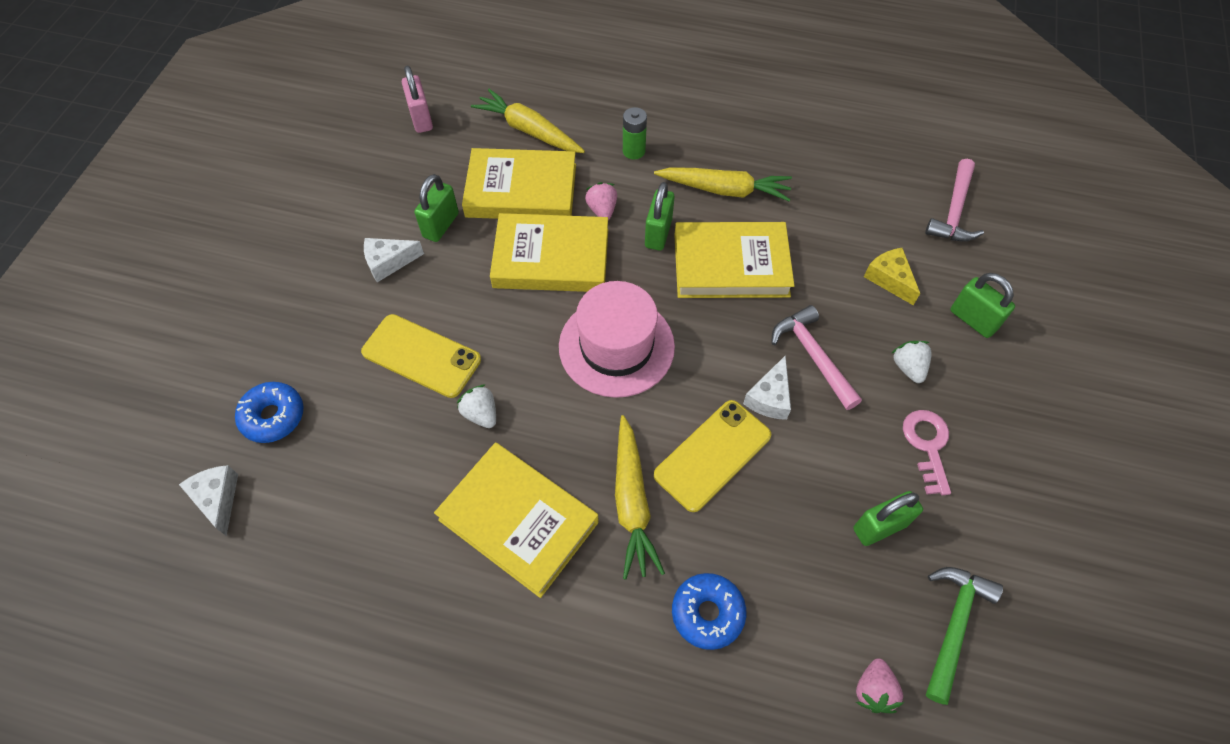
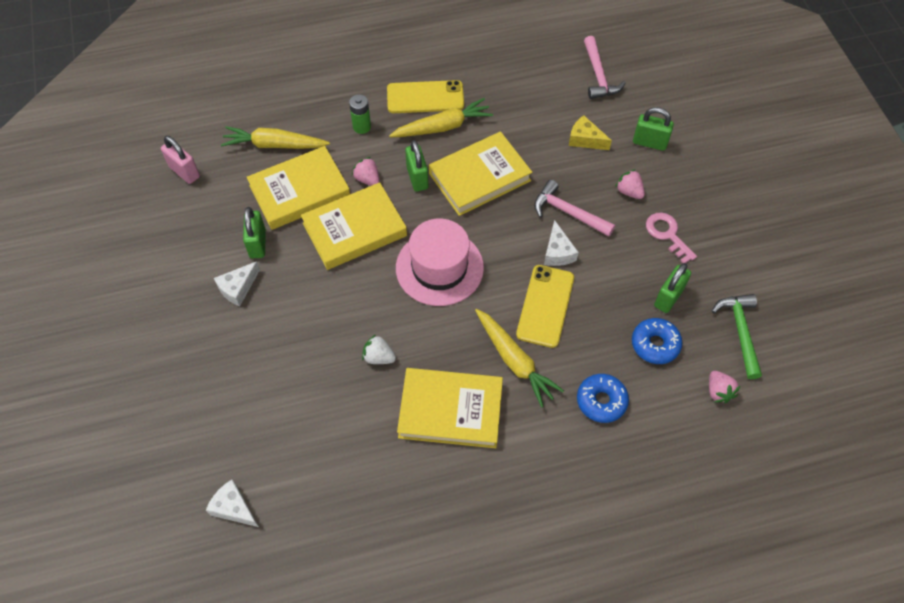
camera: 30 degrees left, 0 degrees up
blue donut [235,382,304,443] -> blue donut moved to [632,318,682,364]
yellow phone [361,314,481,398] -> yellow phone moved to [387,80,464,113]
white strawberry [892,341,932,383] -> pink strawberry [615,169,645,199]

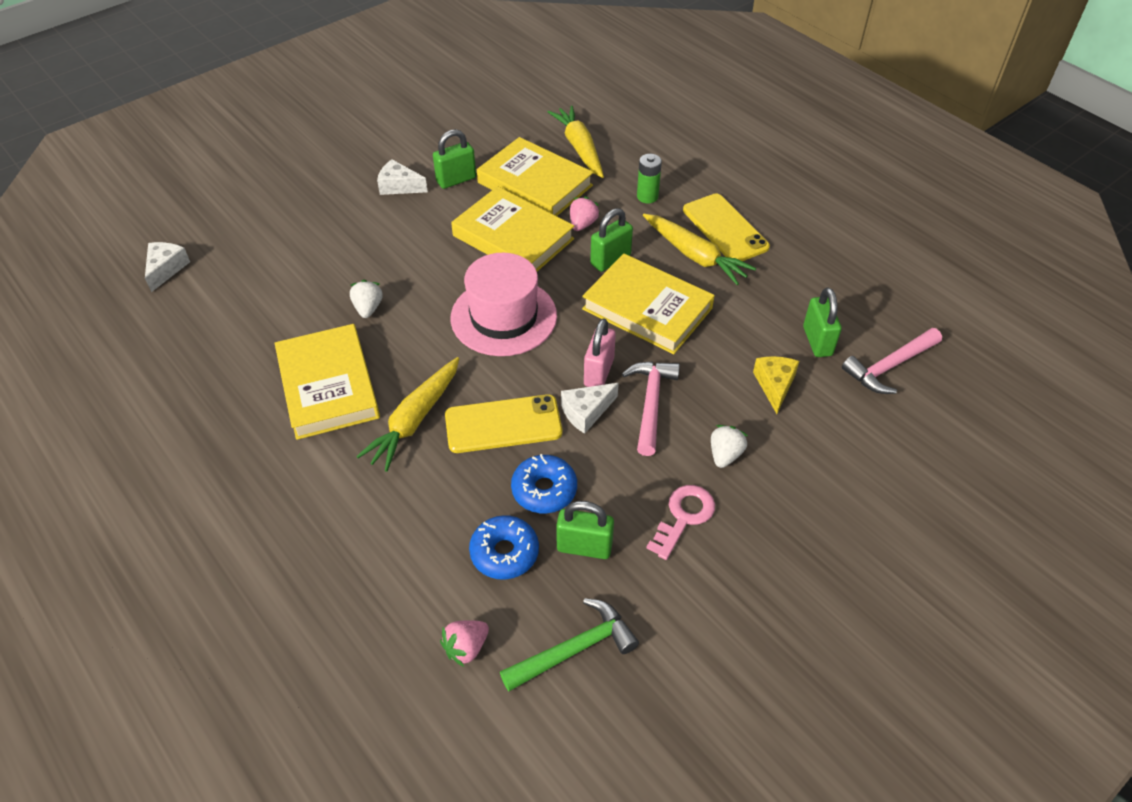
camera: 65 degrees right, 10 degrees down
pink padlock [161,136,200,184] -> pink padlock moved to [584,318,616,387]
blue donut [577,374,629,423] -> blue donut moved to [511,454,577,513]
pink strawberry [615,169,645,199] -> white strawberry [711,425,748,468]
green padlock [633,107,674,151] -> green padlock moved to [803,287,842,357]

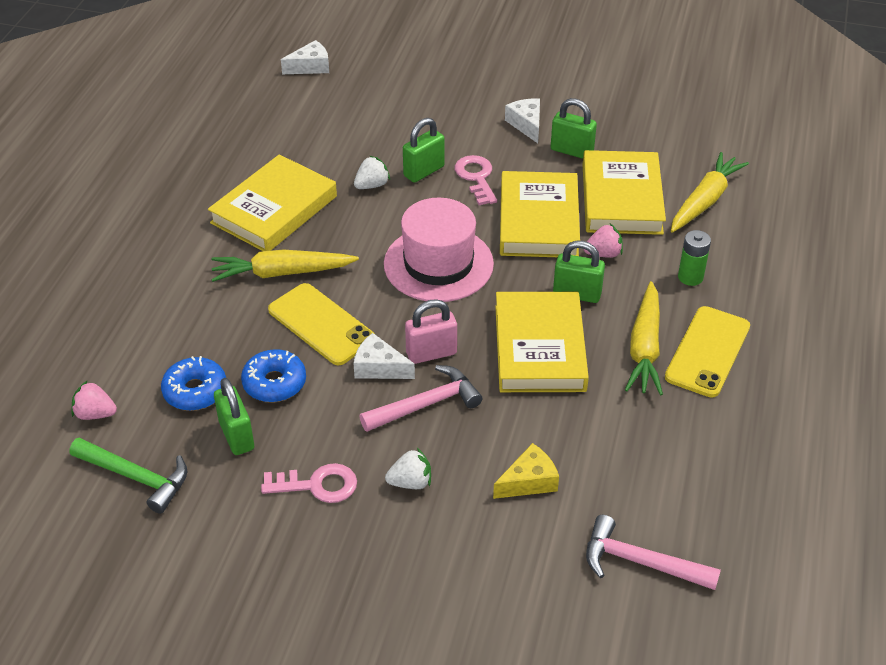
camera: 55 degrees right, 5 degrees down
green padlock [803,287,842,357] -> green padlock moved to [403,118,445,183]
none -> pink key [455,155,497,205]

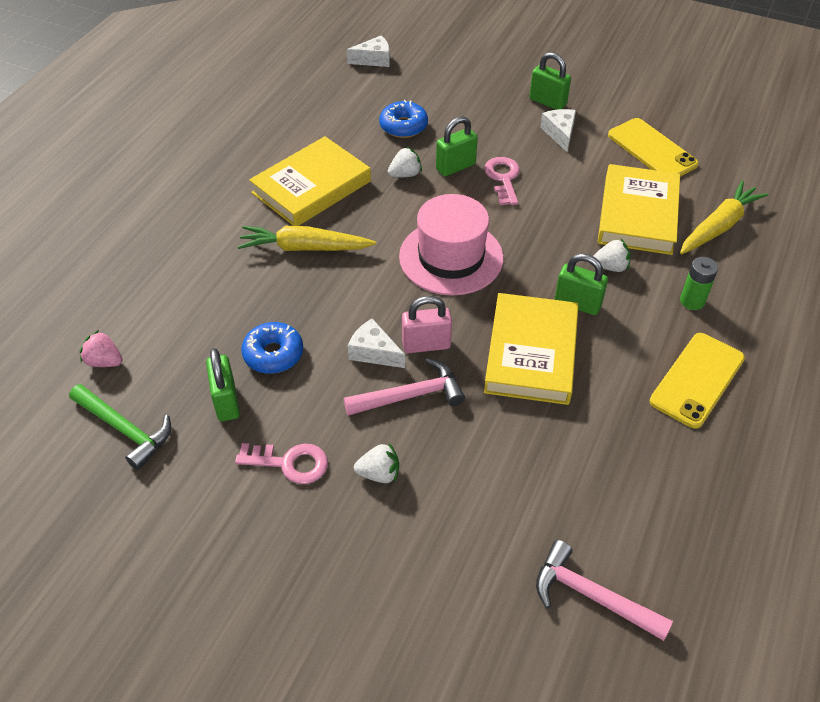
camera: 10 degrees right, 5 degrees up
blue donut [161,356,226,411] -> blue donut moved to [379,100,428,138]
yellow phone [268,283,375,365] -> yellow phone moved to [608,118,699,177]
yellow cheese [493,443,559,499] -> none
yellow book [500,171,580,257] -> none
green padlock [551,98,597,159] -> green padlock moved to [529,52,571,110]
pink strawberry [584,224,623,258] -> white strawberry [593,239,631,272]
yellow carrot [625,281,663,395] -> none

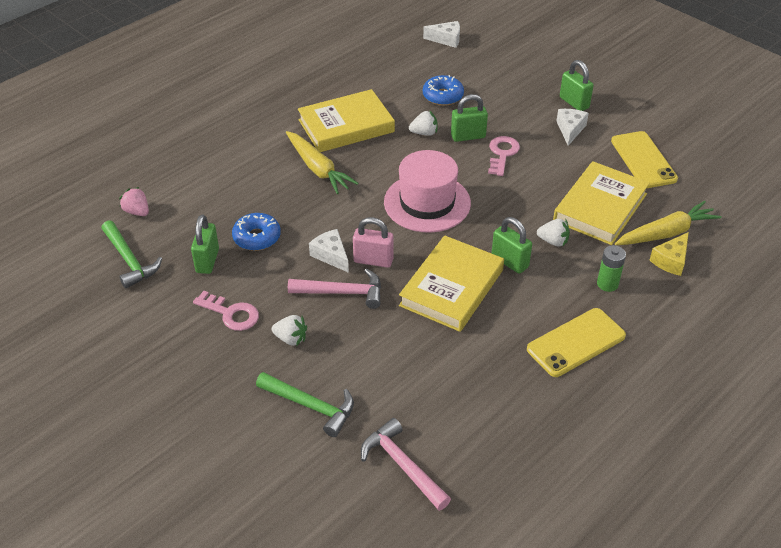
camera: 20 degrees right, 5 degrees down
yellow carrot [237,226,376,251] -> yellow carrot turned 150 degrees counterclockwise [286,131,359,194]
none -> green hammer [256,372,354,437]
none -> yellow cheese [649,232,689,276]

